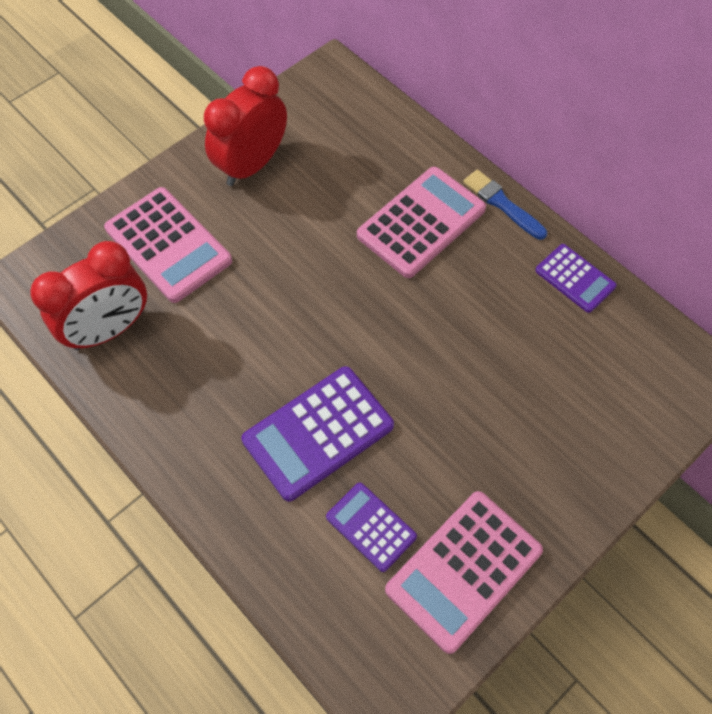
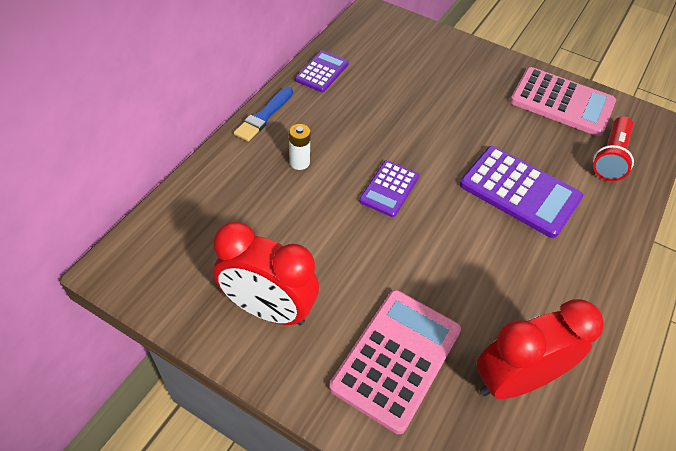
camera: 110 degrees left, 10 degrees down
red clock [30,241,147,350] -> red clock turned 60 degrees counterclockwise [477,299,604,399]
purple calculator [326,483,417,572] -> purple calculator moved to [359,160,419,217]
pink calculator [357,167,486,278] -> white battery [289,124,311,170]
none -> red flashlight [593,116,634,181]

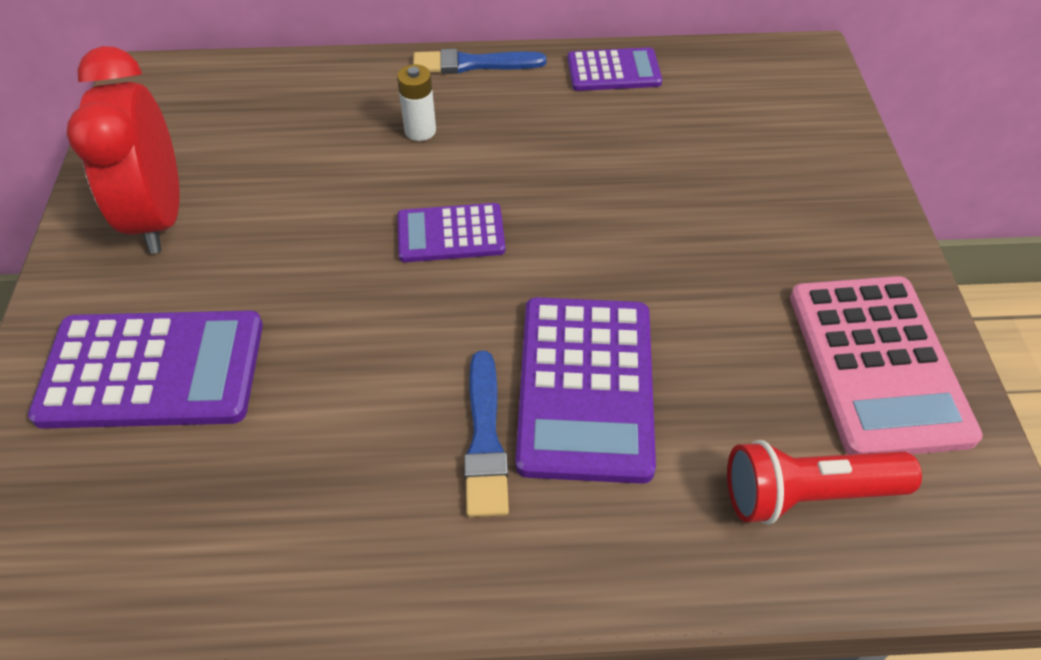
camera: 60 degrees right, 0 degrees up
pink calculator [329,290,461,434] -> purple calculator [28,310,263,429]
red clock [477,299,604,399] -> none
none -> blue brush [464,351,509,517]

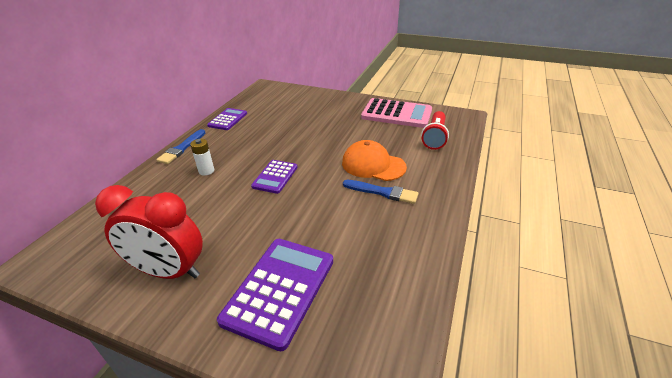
camera: 65 degrees left, 15 degrees down
purple calculator [516,297,656,484] -> orange cap [342,140,407,181]

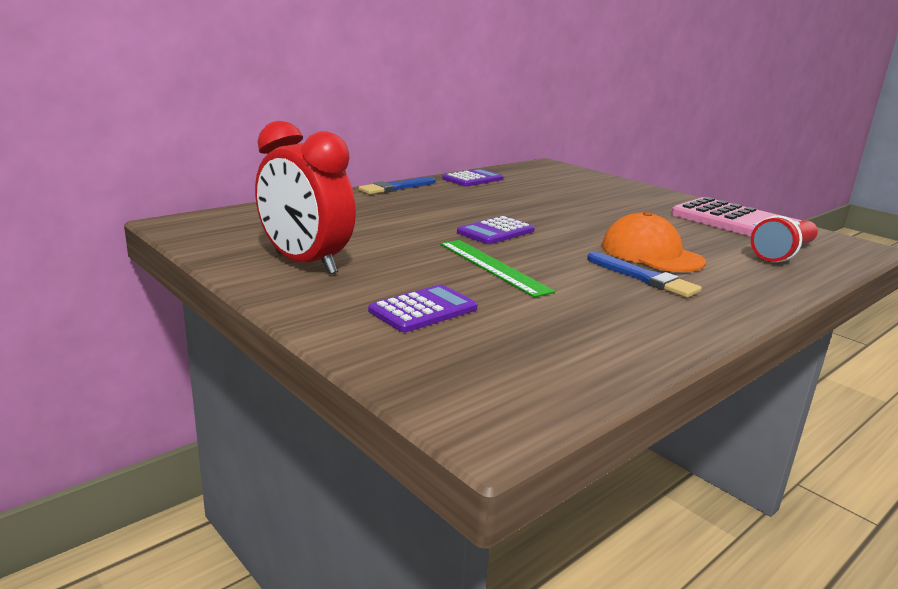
camera: 25 degrees right, 15 degrees down
white battery [190,139,214,176] -> none
purple calculator [217,239,333,351] -> purple calculator [368,285,477,332], size x0.58
none -> green ruler [440,240,555,297]

